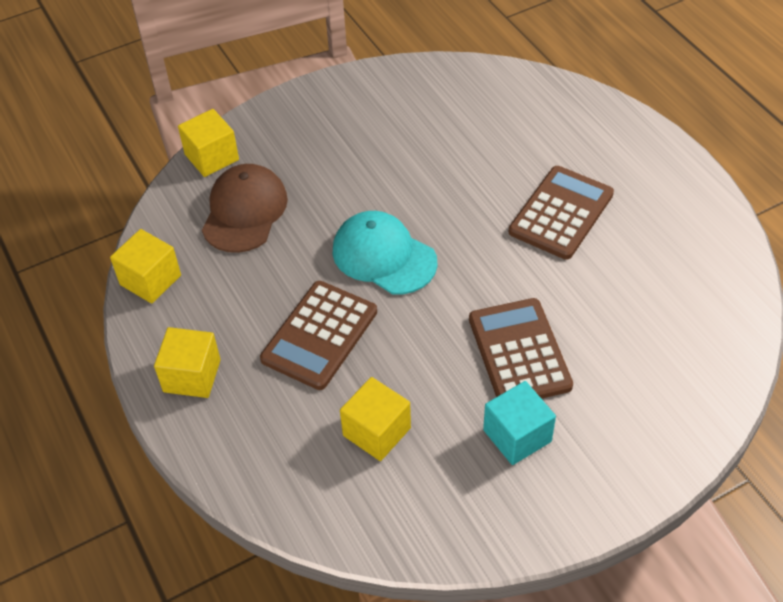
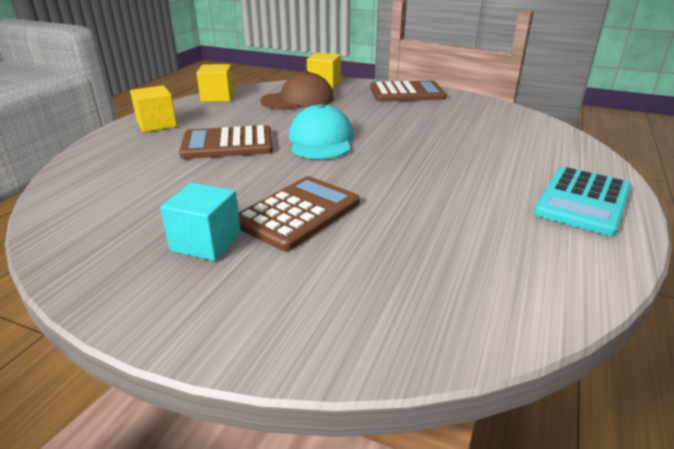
camera: 50 degrees right, 20 degrees down
yellow cube [340,377,411,461] -> none
brown calculator [509,166,614,260] -> brown calculator moved to [370,81,447,102]
none -> turquoise calculator [534,166,631,236]

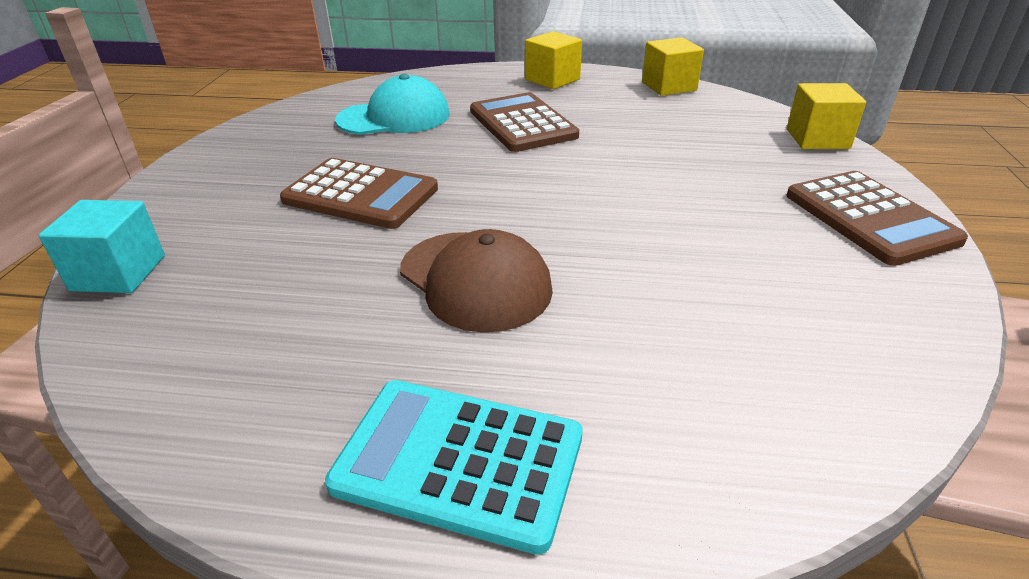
camera: 75 degrees right, 5 degrees up
turquoise cube [160,183,241,261] -> turquoise cube moved to [39,200,165,293]
brown cap [260,71,334,110] -> brown cap moved to [400,229,553,332]
turquoise cap [289,104,354,159] -> turquoise cap moved to [335,74,450,135]

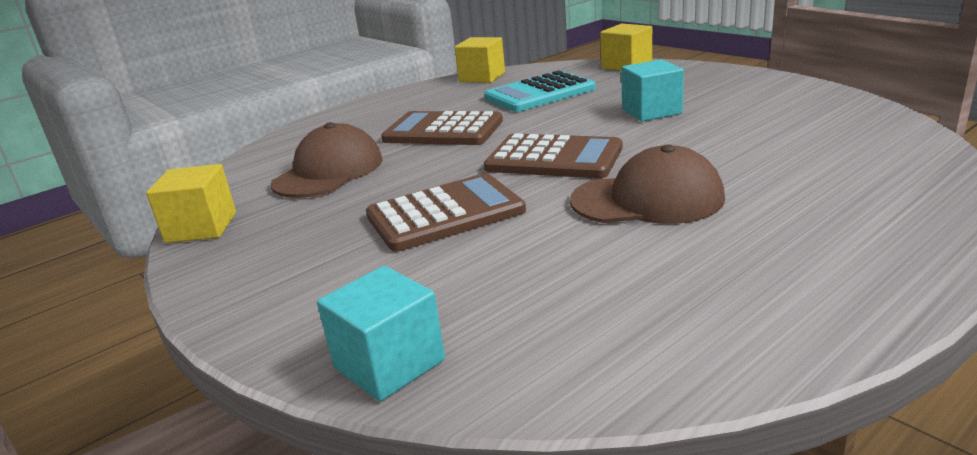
camera: 45 degrees left, 10 degrees down
turquoise calculator [325,380,583,555] -> turquoise calculator moved to [484,70,596,112]
turquoise cap [335,74,450,135] -> brown cap [270,122,383,198]
yellow cube [525,31,582,89] -> yellow cube moved to [146,164,236,243]
brown calculator [786,171,968,266] -> brown calculator moved to [484,133,622,179]
none -> turquoise cube [621,59,684,121]

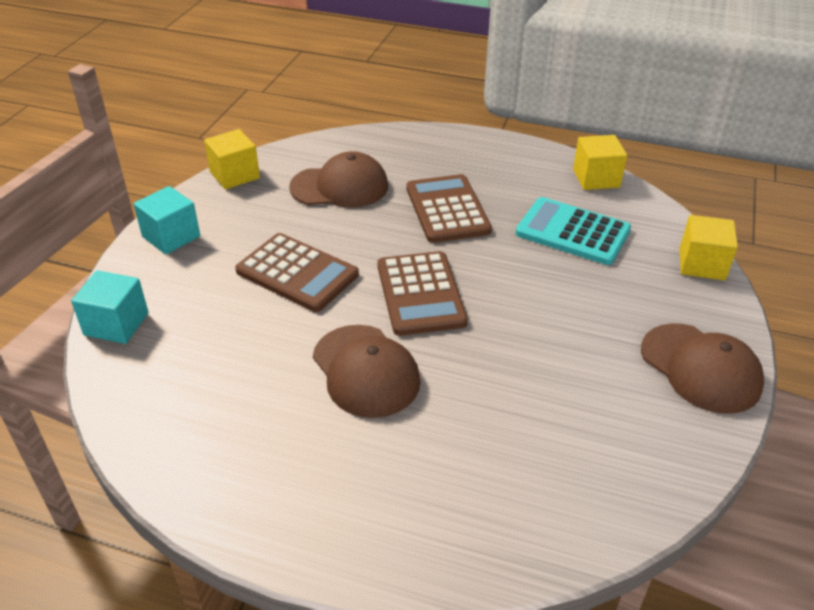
camera: 55 degrees right, 15 degrees up
turquoise cube [621,59,684,121] -> turquoise cube moved to [134,186,200,254]
none -> brown cap [641,323,764,414]

